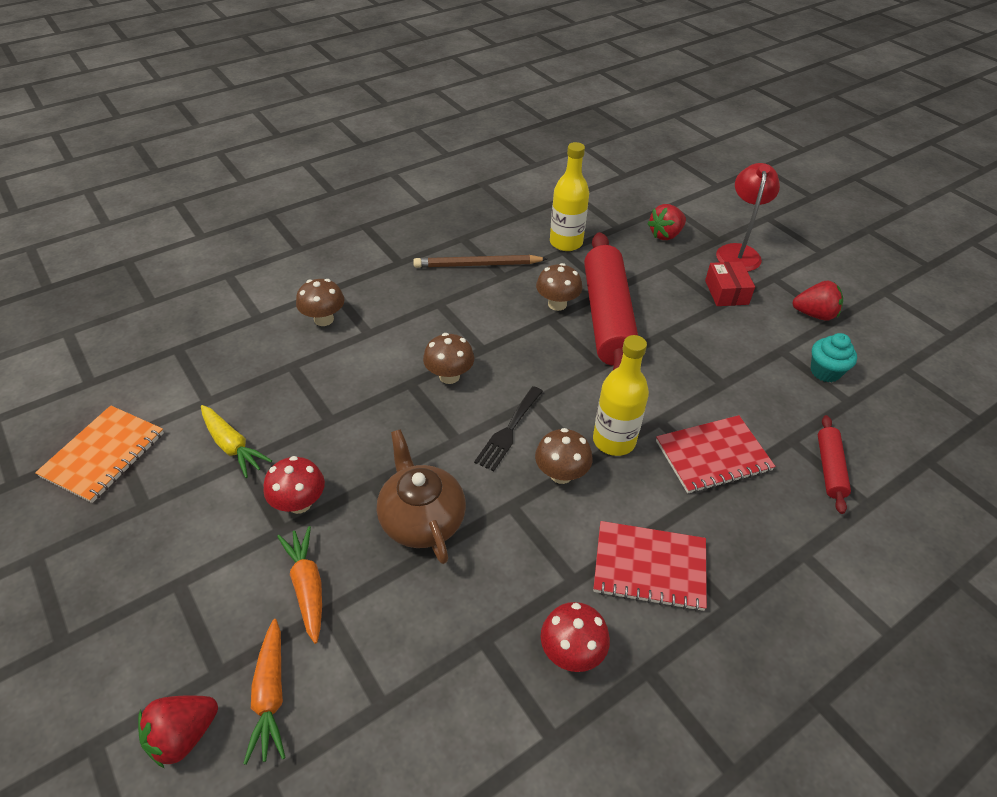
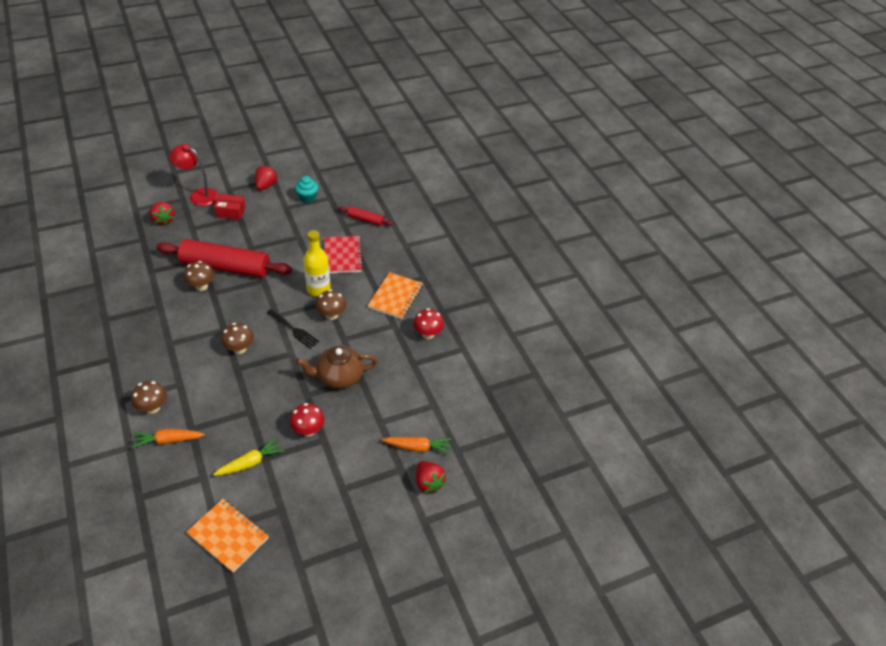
camera: 80 degrees left, 0 degrees up
orange carrot [277,526,322,644] -> orange carrot moved to [131,429,205,448]
brown pencil [413,255,547,268] -> none
yellow bottle [550,142,589,251] -> none
red notebook [593,521,707,611] -> orange notebook [368,272,423,319]

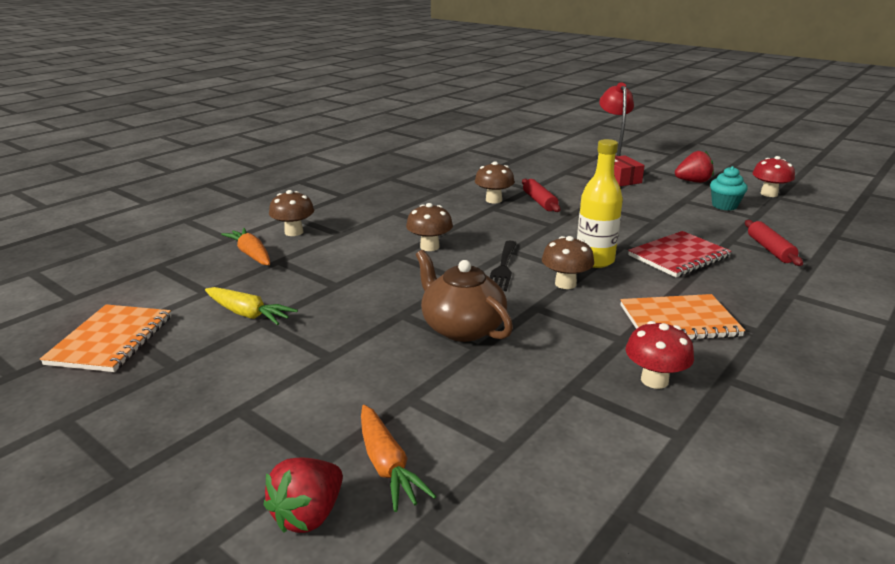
camera: 65 degrees right, 20 degrees down
red strawberry [150,202,175,225] -> none
red rolling pin [156,239,292,278] -> red rolling pin [522,179,561,212], size x0.46
red mushroom [290,403,325,436] -> red mushroom moved to [753,156,795,197]

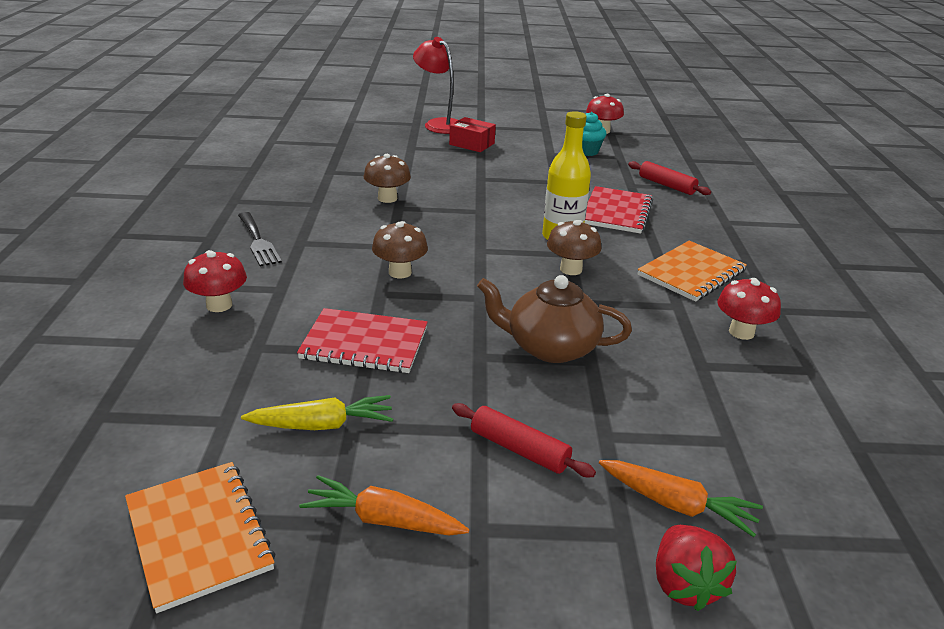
camera: 40 degrees left, 5 degrees up
orange carrot [221,228,270,265] -> orange carrot moved to [299,475,469,535]
brown mushroom [269,190,314,236] -> red mushroom [183,250,247,312]
black fork [490,240,516,291] -> black fork moved to [238,212,282,267]
red rolling pin [522,179,561,212] -> red rolling pin moved to [452,403,596,477]
red strawberry [675,151,714,183] -> none
none -> red notebook [297,308,428,373]

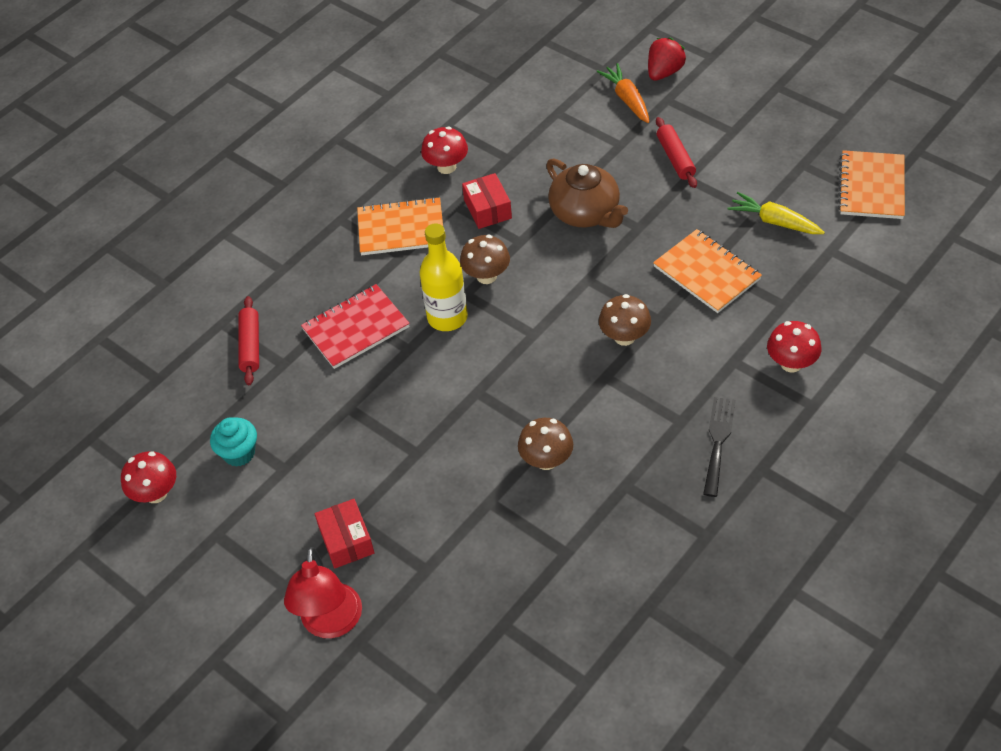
camera: 135 degrees left, 20 degrees up
red notebook [297,308,428,373] -> orange notebook [653,229,762,313]
orange carrot [299,475,469,535] -> none
none -> red box [462,173,512,229]

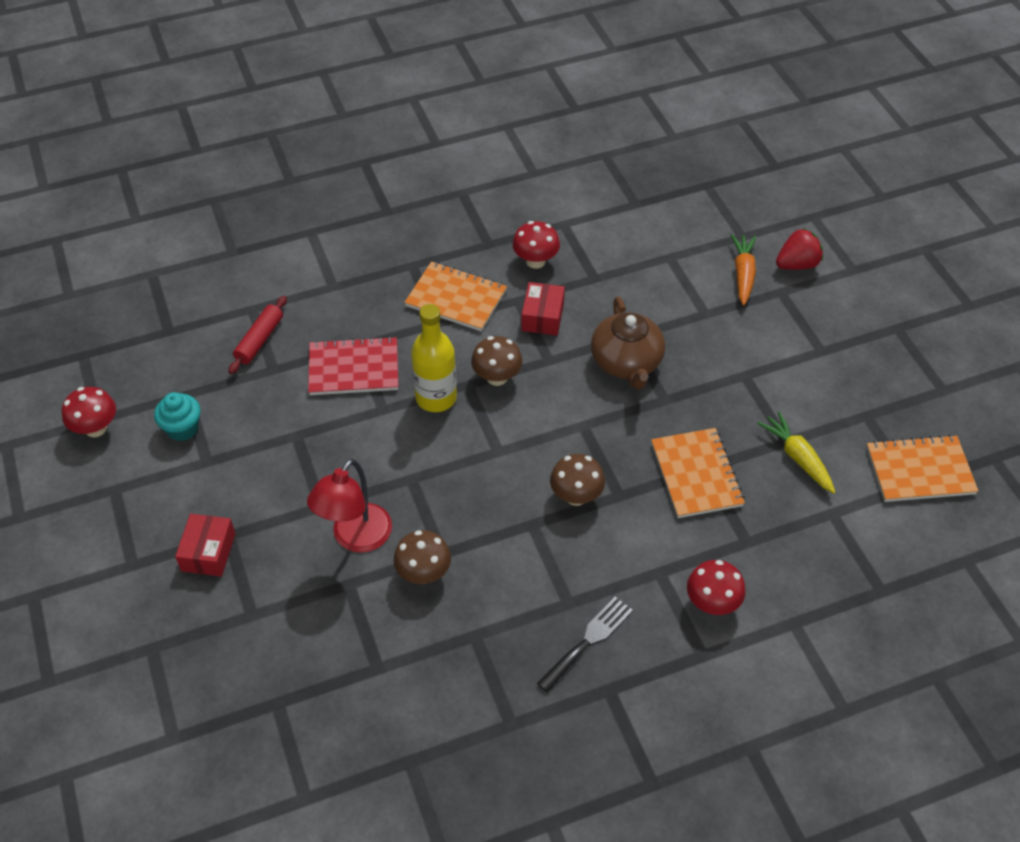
camera: 25 degrees right, 0 degrees up
red lamp [284,547,362,638] -> red lamp moved to [307,459,392,553]
red rolling pin [656,117,697,188] -> none
orange notebook [838,150,905,219] -> orange notebook turned 45 degrees clockwise [866,435,978,502]

